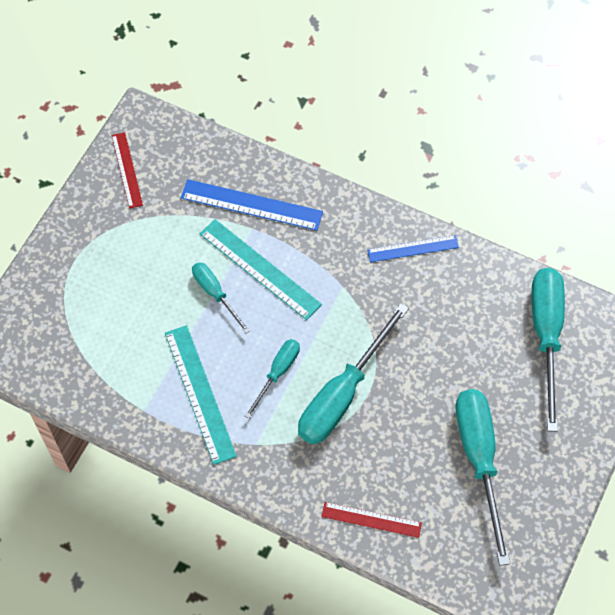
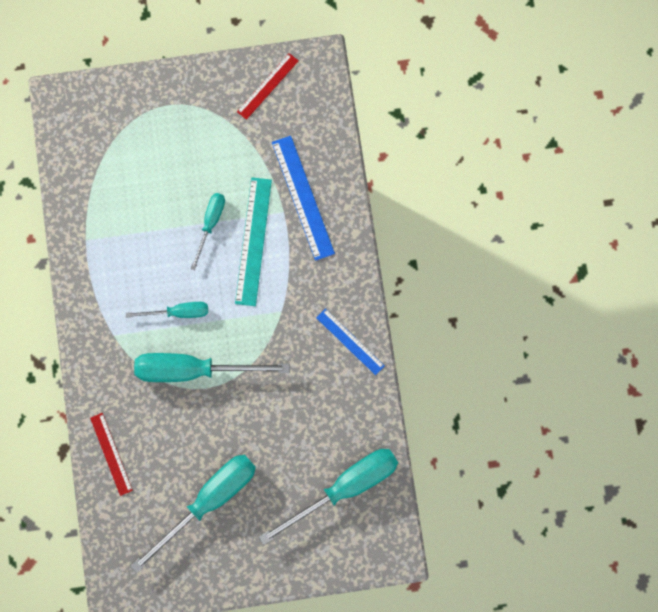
camera: 55 degrees right, 15 degrees up
turquoise ruler [165,325,237,465] -> none

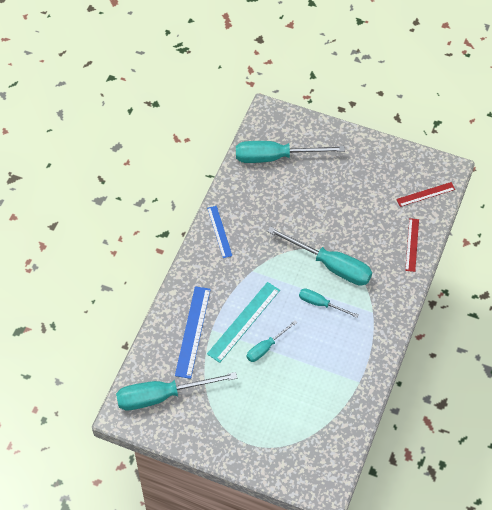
camera: 150 degrees left, 20 degrees down
turquoise screwdriver [131,455,256,573] -> turquoise screwdriver moved to [116,372,237,410]
red ruler [237,53,298,120] -> red ruler moved to [396,182,455,207]

